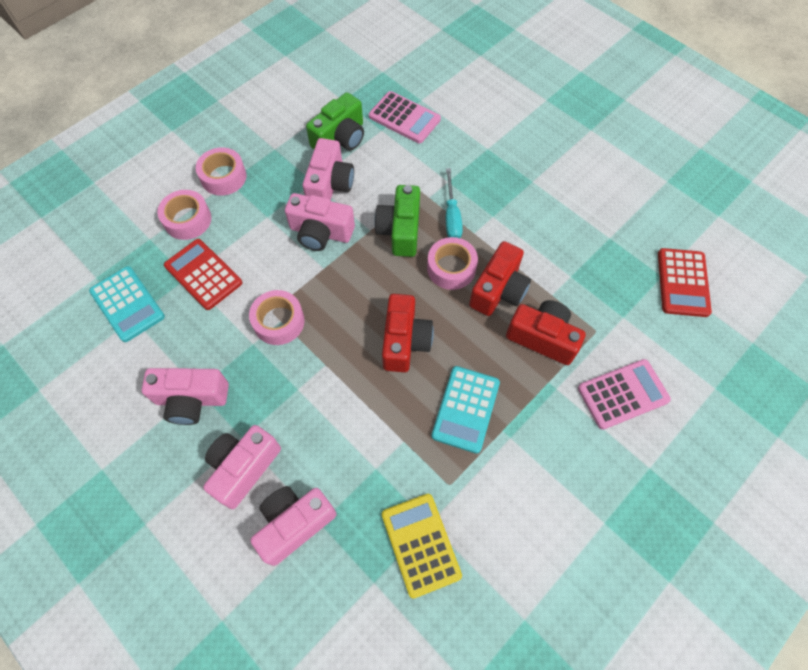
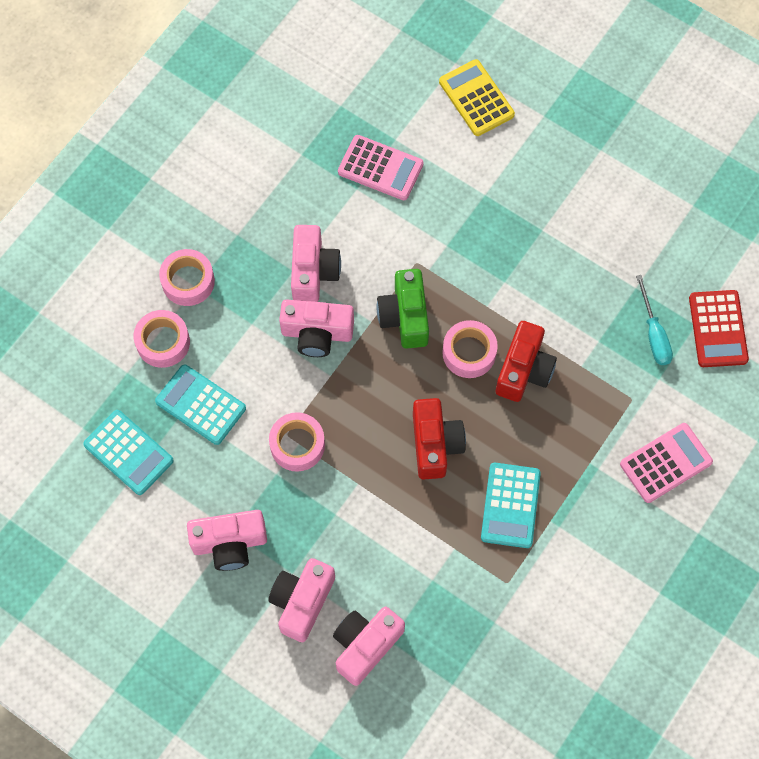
camera: 10 degrees left, 5 degrees up
red calculator [164,239,242,310] -> turquoise calculator [155,364,246,445]
green camera [306,92,364,151] -> none
yellow calculator [382,494,462,599] -> yellow calculator moved to [439,59,515,136]
turquoise screwdriver [446,168,463,238] -> turquoise screwdriver moved to [636,275,673,365]
red camera [506,300,586,365] -> none

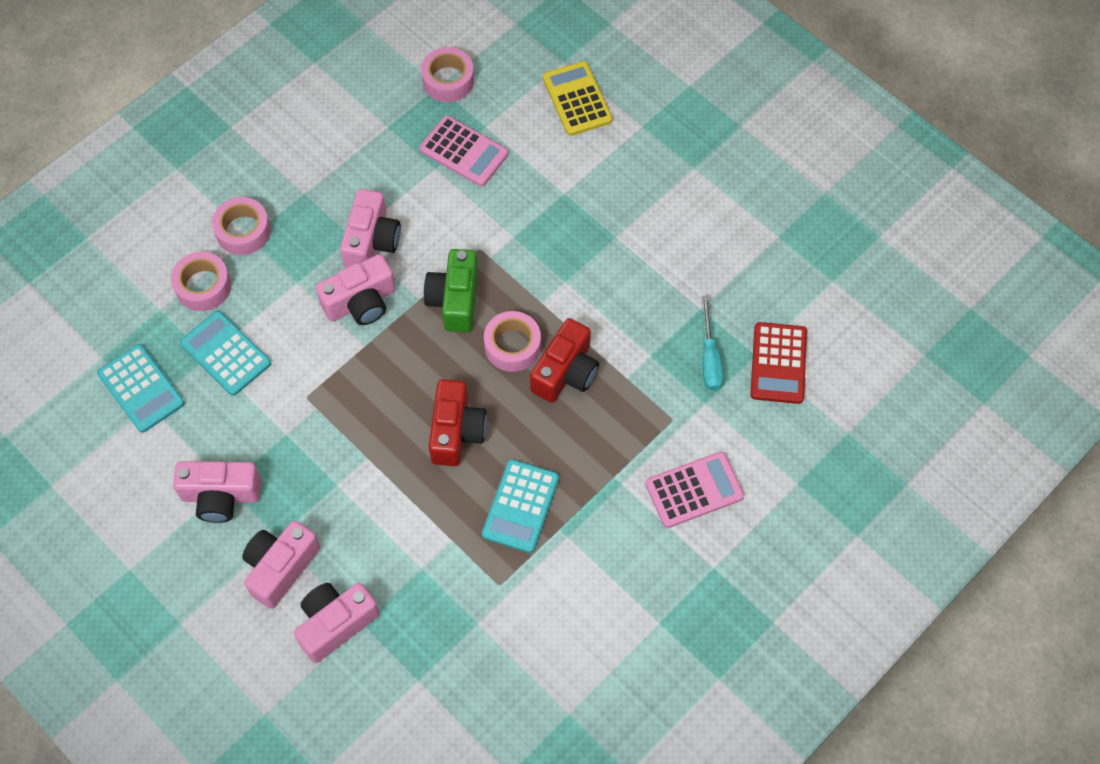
camera: 10 degrees right, 5 degrees down
pink tape [269,412,325,472] -> pink tape moved to [421,47,474,102]
pink camera [279,299,354,357] -> pink camera turned 45 degrees counterclockwise [315,254,396,325]

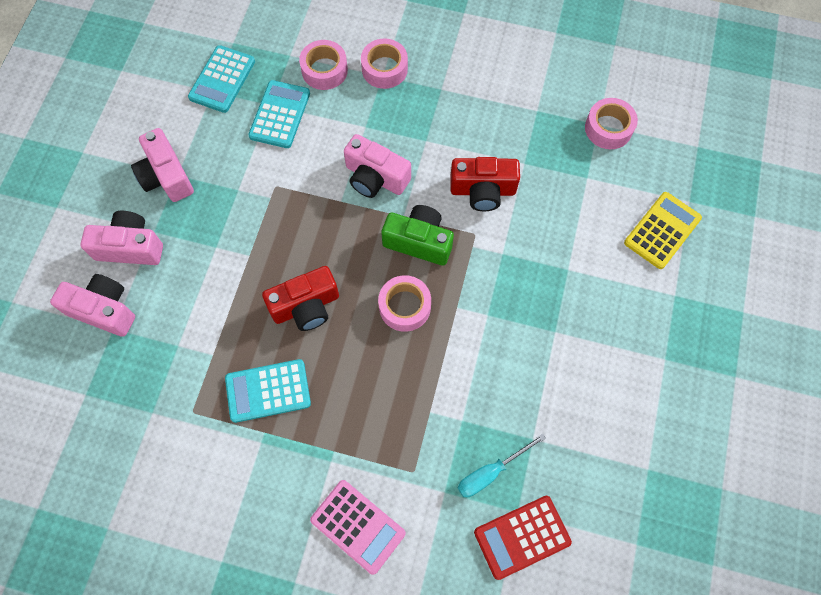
camera: 60 degrees right, 5 degrees up
pink camera [340,189,401,268] -> none
pink calculator [419,116,508,186] -> none
green camera [424,249,478,332] -> green camera turned 45 degrees clockwise [381,205,454,266]
red camera [530,318,599,403] -> red camera moved to [450,157,520,211]

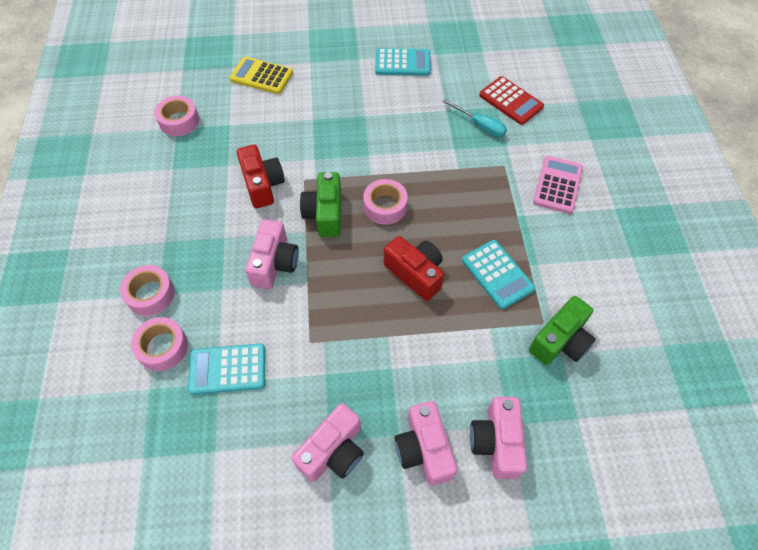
camera: 110 degrees left, 10 degrees down
turquoise calculator [188,45,255,113] -> turquoise calculator moved to [375,48,431,76]
none -> green camera [529,296,596,365]

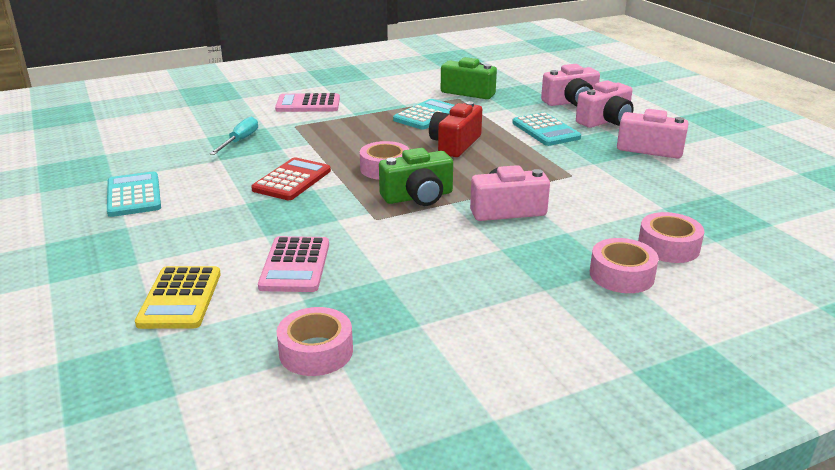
camera: 110 degrees left, 30 degrees down
turquoise calculator [188,344,265,395] -> turquoise calculator moved to [512,112,581,146]
red camera [237,145,285,208] -> none
red calculator [479,76,544,125] -> red calculator moved to [251,157,331,200]
none -> pink calculator [258,236,329,292]

